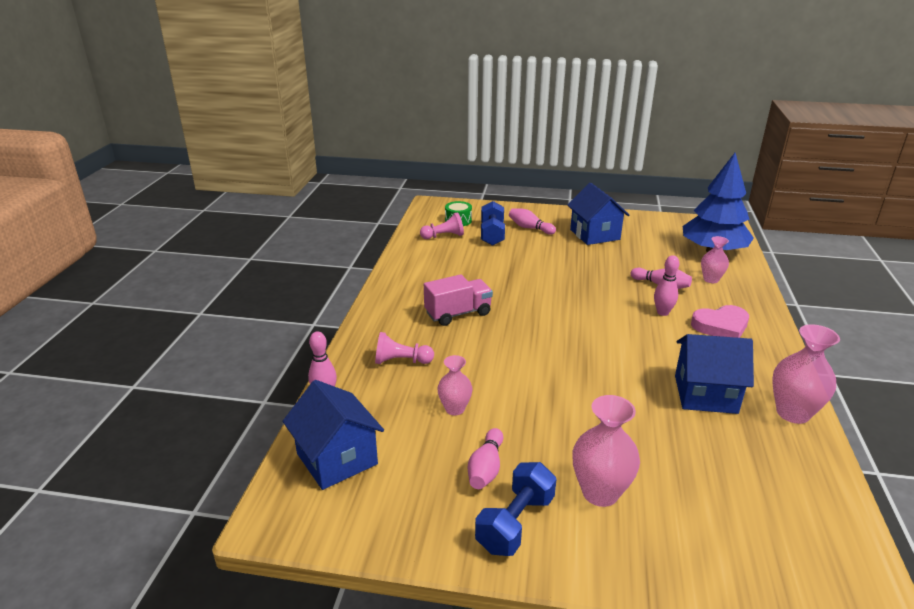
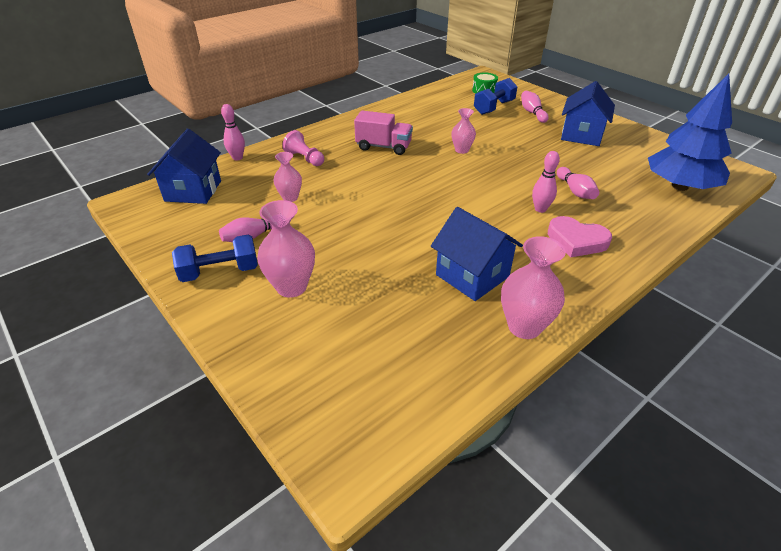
camera: 40 degrees right, 10 degrees up
pink pawn [420,212,464,239] -> none
pink vase [701,236,729,283] -> pink vase moved to [451,108,476,154]

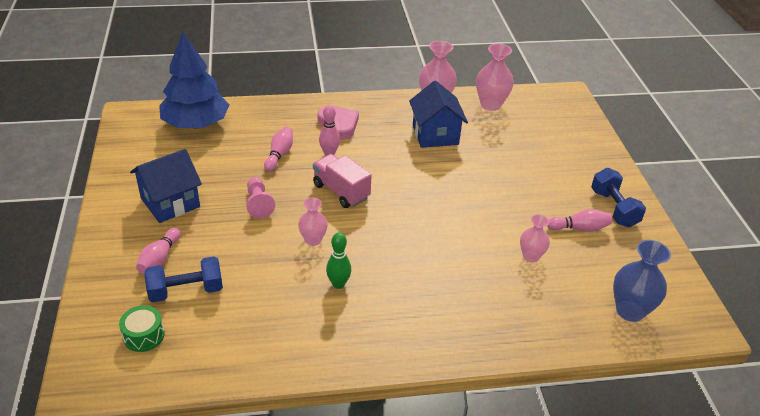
camera: 150 degrees left, 0 degrees up
blue house [147,129,221,204] -> blue vase [613,240,671,322]
blue dumbbell [172,235,258,282] -> blue dumbbell turned 60 degrees clockwise [591,168,646,228]
pink bowling pin [221,104,245,161] -> none
pink vase [257,200,315,298] -> pink vase moved to [476,44,514,111]
pink pawn [282,130,324,166] -> pink pawn moved to [246,177,275,218]
pink truck [354,111,413,155] -> pink truck moved to [313,154,372,208]
none -> green bowling pin [326,233,351,289]

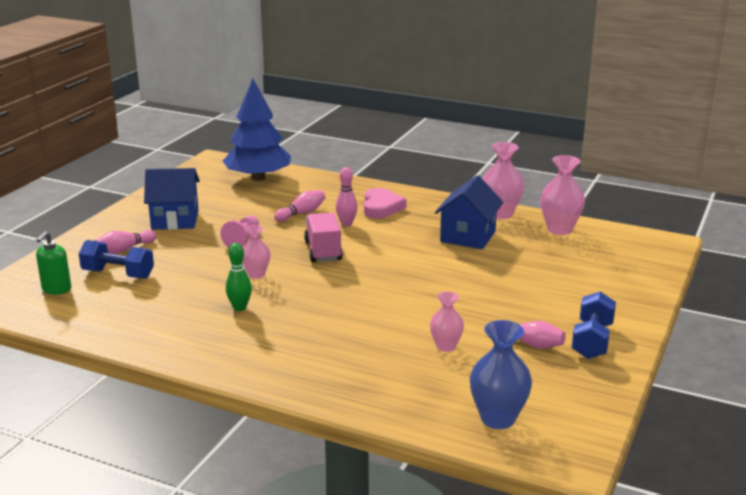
camera: 35 degrees right, 15 degrees down
green drum [119,305,165,352] -> green soap dispenser [36,231,71,295]

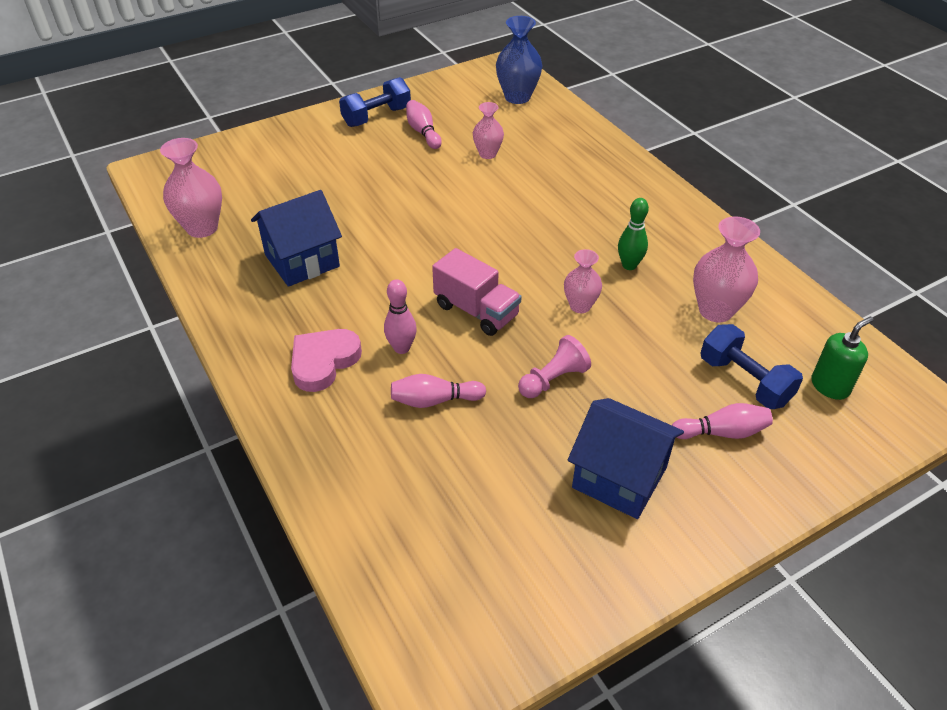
camera: 145 degrees left, 20 degrees up
blue tree [223,79,291,181] -> none
pink truck [304,213,343,262] -> pink truck turned 75 degrees counterclockwise [432,248,522,336]
pink vase [483,142,524,219] -> pink vase moved to [693,216,760,323]

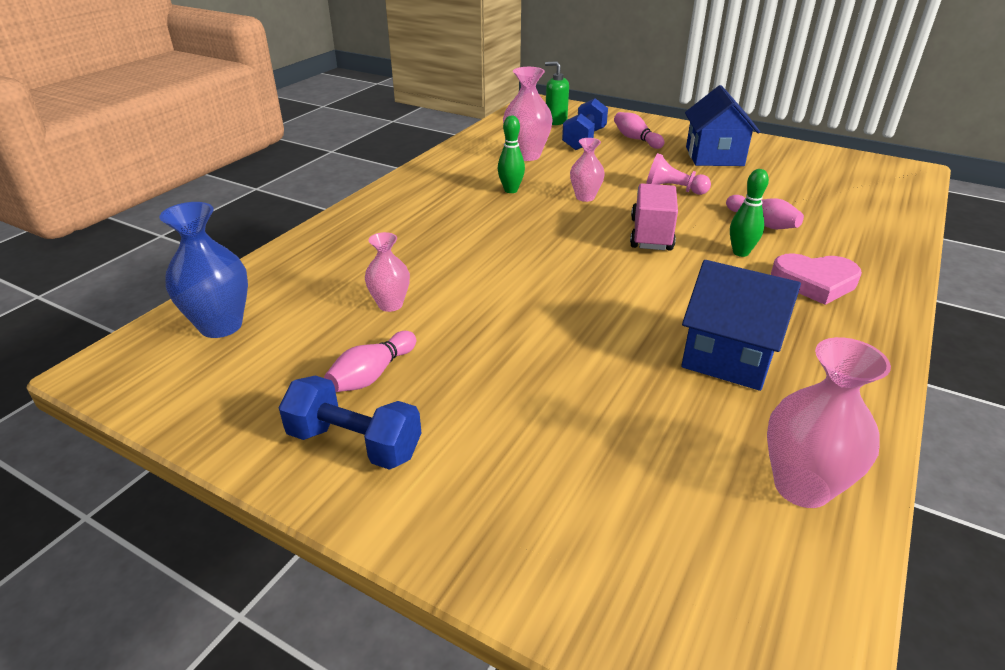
camera: 120 degrees left, 10 degrees down
pink bowling pin [384,279,417,354] -> green bowling pin [730,169,769,257]

